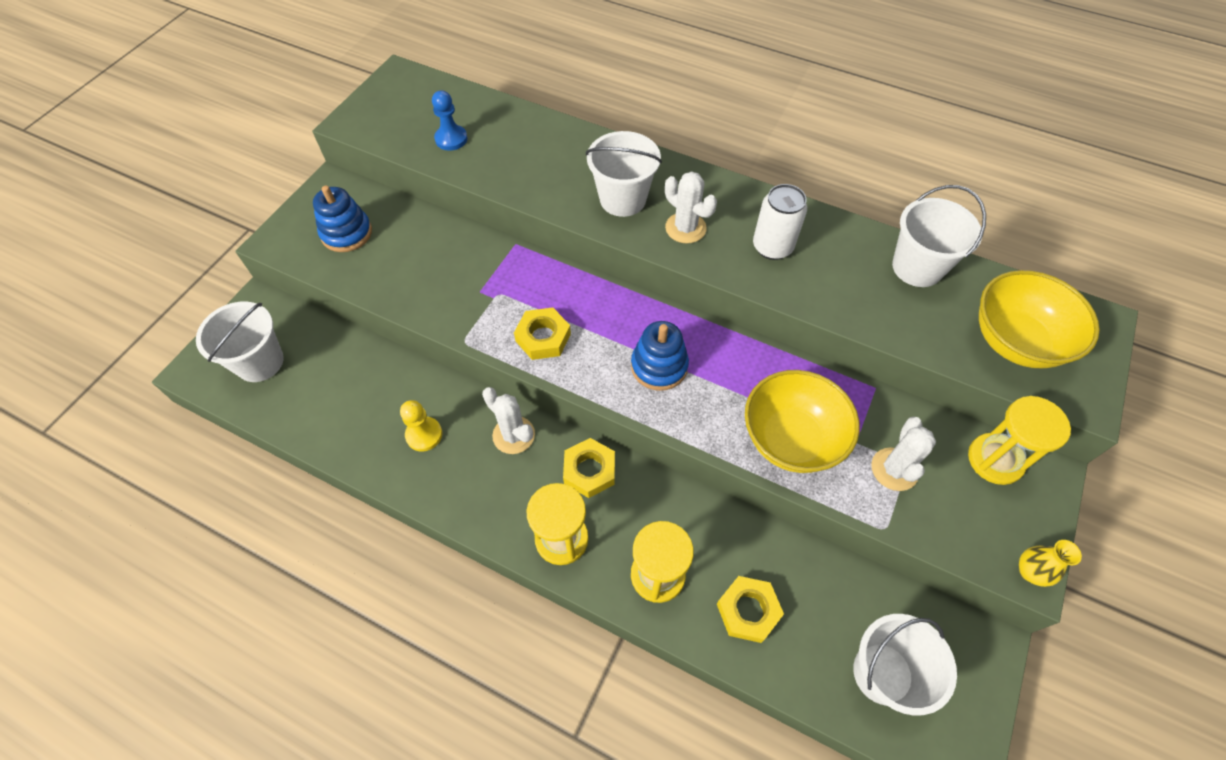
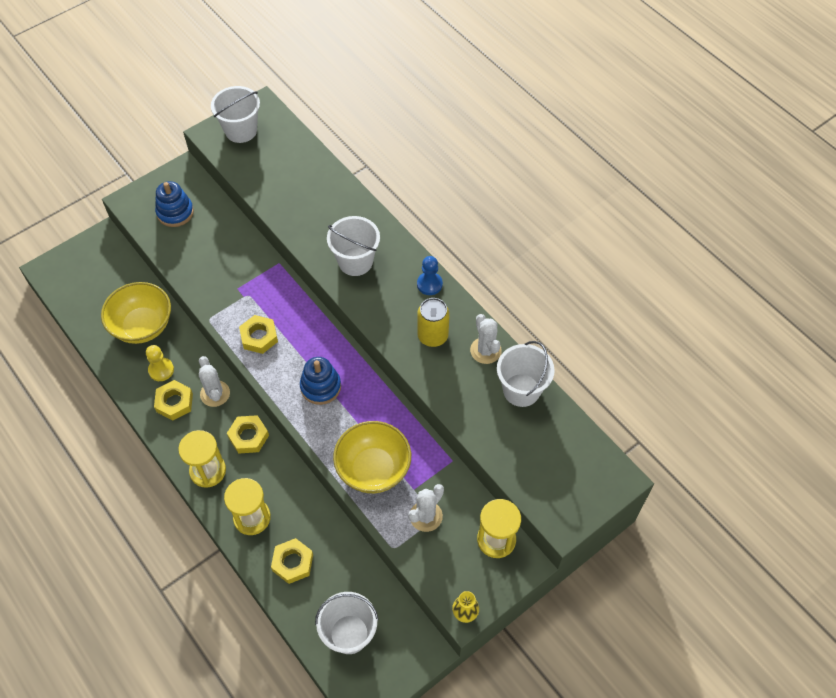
camera: 25 degrees right, 0 degrees up
white bucket [196,301,284,382] -> white bucket moved to [211,86,260,143]
blue pawn [432,90,468,151] -> blue pawn moved to [417,256,443,295]
white cactus [665,171,717,243] -> white cactus moved to [470,314,502,364]
white can [753,184,807,260] -> yellow can [417,298,450,347]
yellow bowl [979,270,1100,368] -> yellow bowl moved to [101,282,171,344]
none -> yellow nut [154,380,193,421]

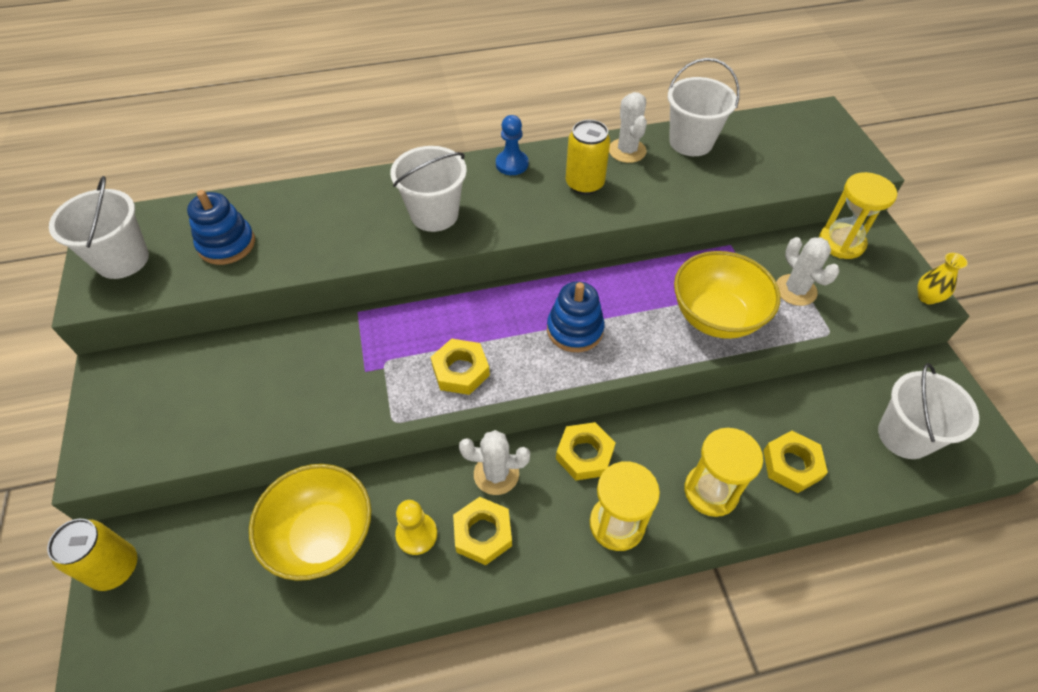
camera: 65 degrees left, 5 degrees down
blue stacking toy [155,181,194,227] -> blue stacking toy moved to [187,190,255,265]
white cactus [470,314,502,364] -> white cactus turned 75 degrees clockwise [609,92,647,163]
none -> yellow can [47,519,137,591]

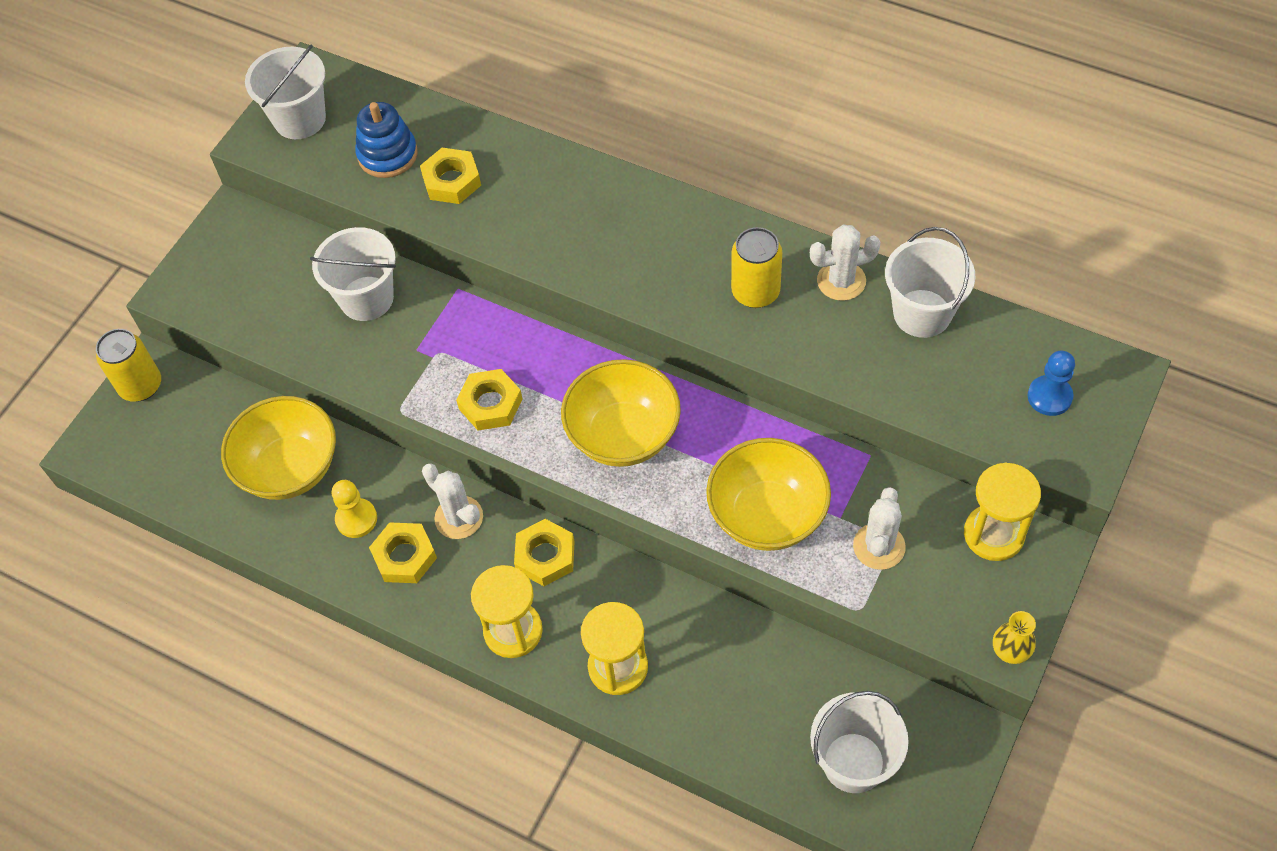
camera: 45 degrees right, 5 degrees up
white bucket [390,146,467,232] -> white bucket moved to [310,227,396,321]
blue pawn [496,115,528,175] -> blue pawn moved to [1028,351,1075,416]
blue stacking toy [547,281,604,352] -> yellow bowl [561,359,681,467]
white cactus [609,92,647,163] -> white cactus turned 45 degrees clockwise [810,225,881,301]
yellow nut [763,431,828,493] -> yellow nut moved to [420,148,481,204]

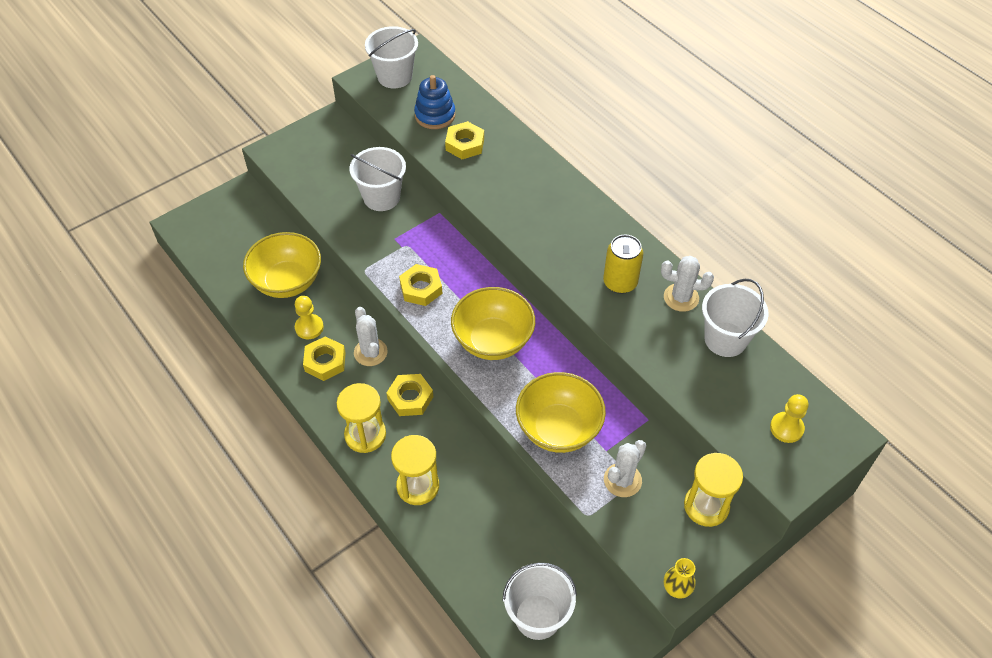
camera: 20 degrees right, 5 degrees down
yellow can [96,329,161,402] -> none
blue pawn [1028,351,1075,416] -> yellow pawn [770,394,808,443]

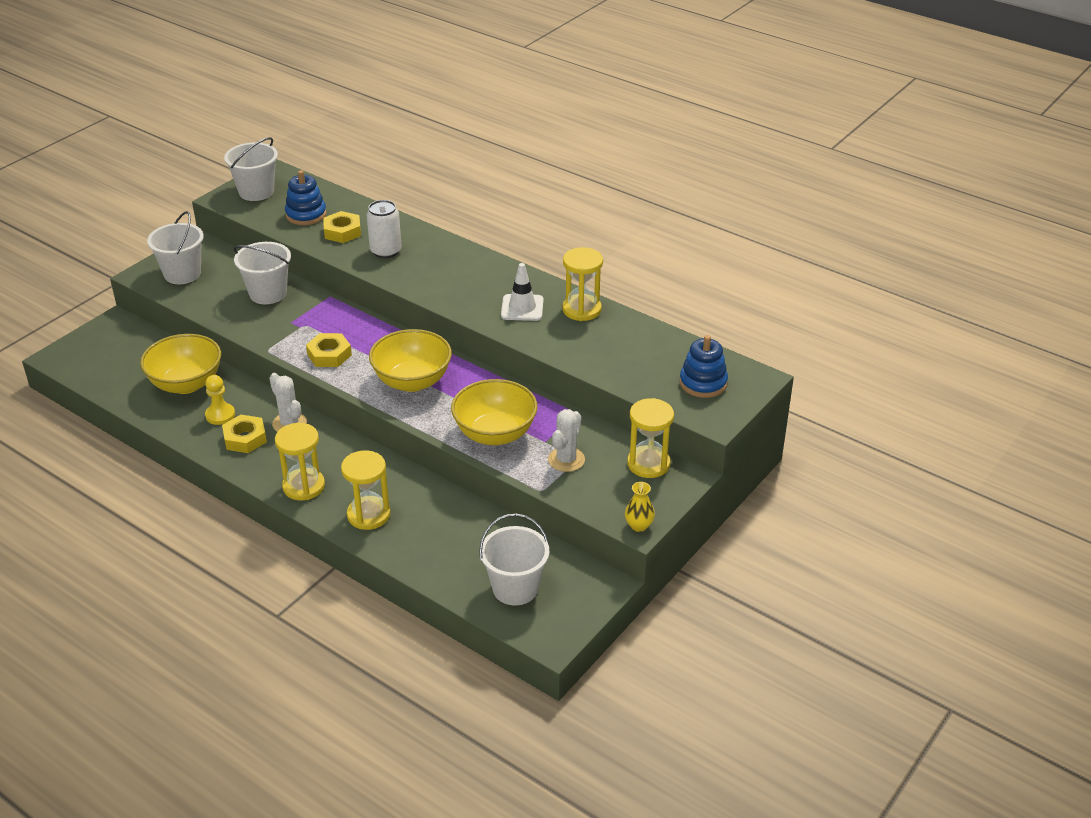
camera: 15 degrees left, 15 degrees down
yellow nut [386,374,433,416] -> none
yellow can [603,234,643,294] -> white traffic cone [501,263,544,321]
white cactus [661,256,714,312] -> yellow hourglass [562,247,603,321]
white bucket [702,279,769,357] -> white bucket moved to [147,211,204,284]
yellow pawn [770,394,808,443] -> blue stacking toy [679,335,728,398]
none -> white can [367,200,402,258]

